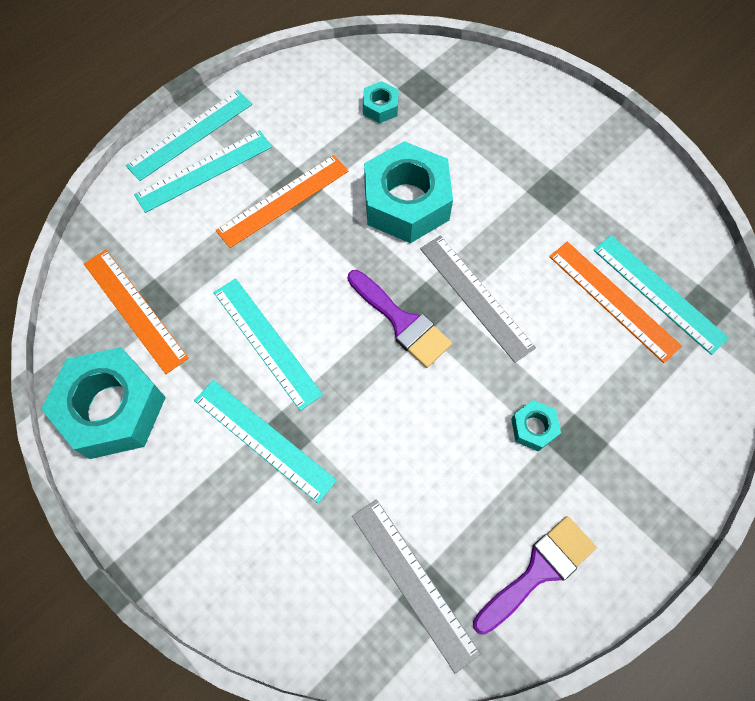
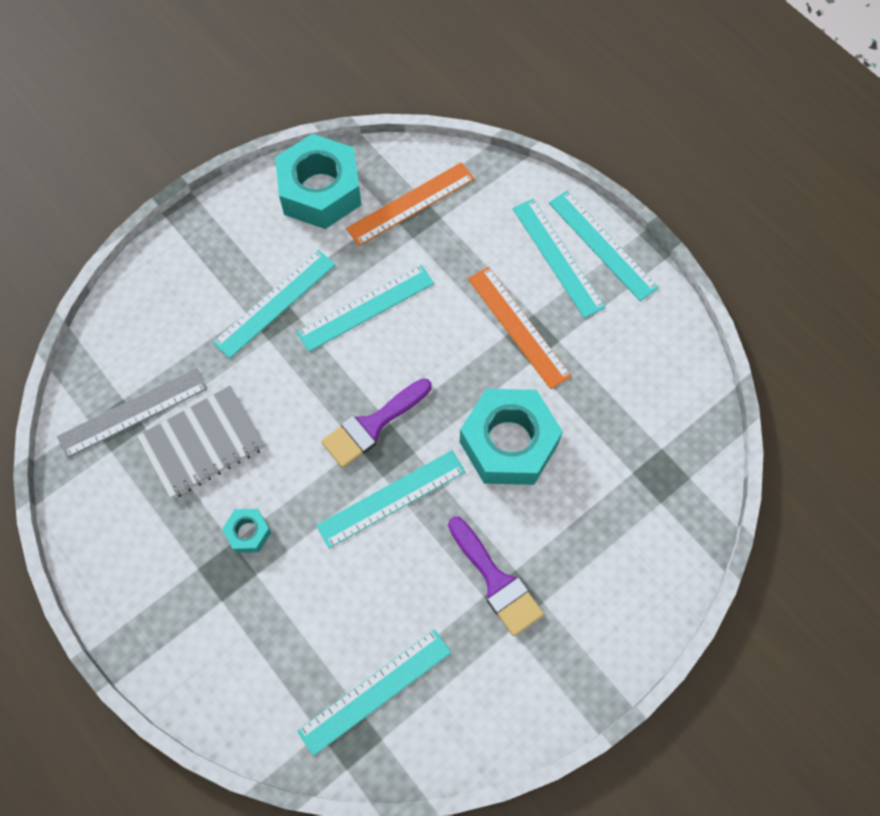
camera: 95 degrees right, 0 degrees up
turquoise nut [363,81,399,123] -> none
grey ruler [420,235,536,363] -> turquoise ruler [316,450,466,548]
purple brush [473,516,597,635] -> purple brush moved to [448,516,544,636]
orange ruler [549,242,682,363] -> none
none -> grey notebook [137,386,265,499]

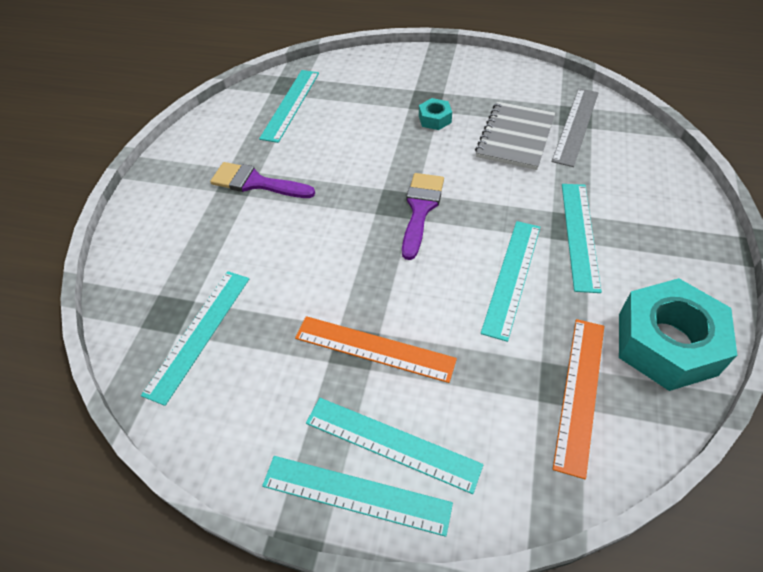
camera: 145 degrees right, 15 degrees down
turquoise ruler [316,450,466,548] -> turquoise ruler moved to [141,271,249,406]
turquoise nut [460,389,563,485] -> none

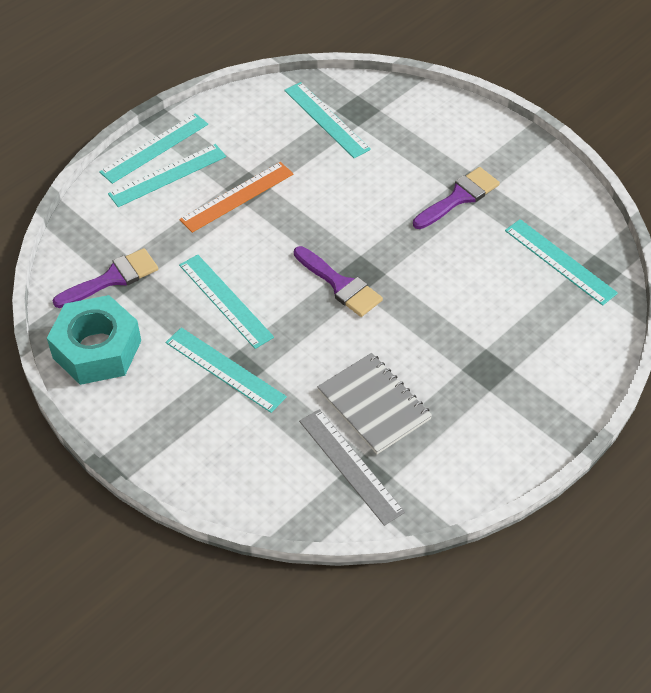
camera: 120 degrees right, 0 degrees up
turquoise nut [419,98,452,130] -> none
orange ruler [553,319,604,479] -> purple brush [53,248,158,308]

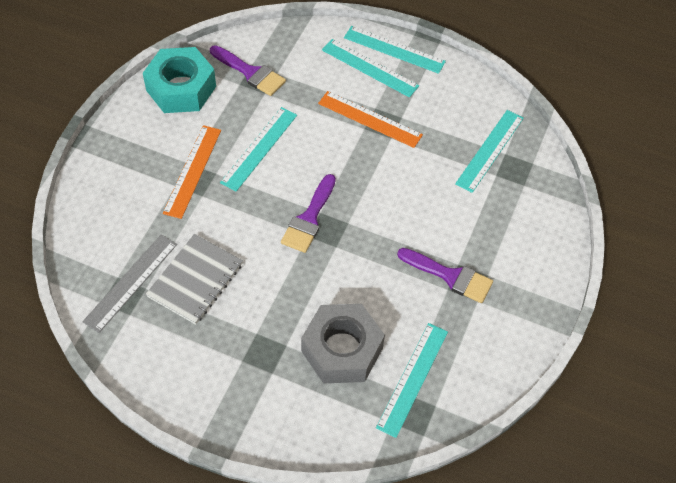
camera: 65 degrees right, 5 degrees up
turquoise ruler [166,328,287,413] -> orange ruler [163,125,221,219]
none -> grey nut [301,304,385,384]

